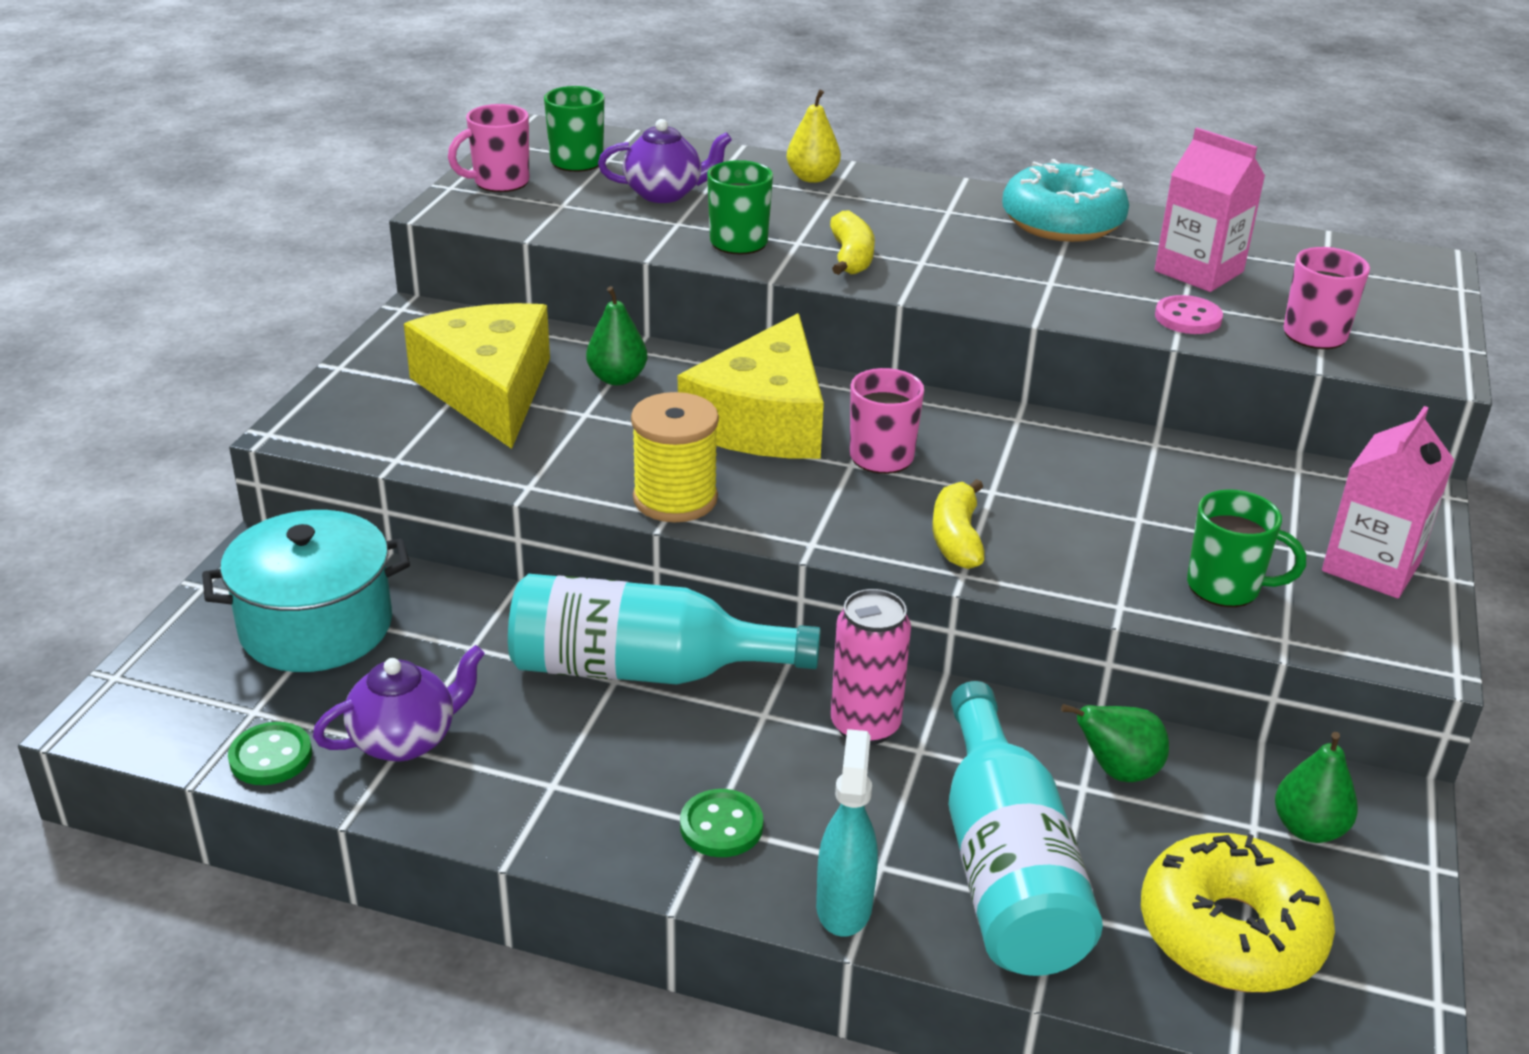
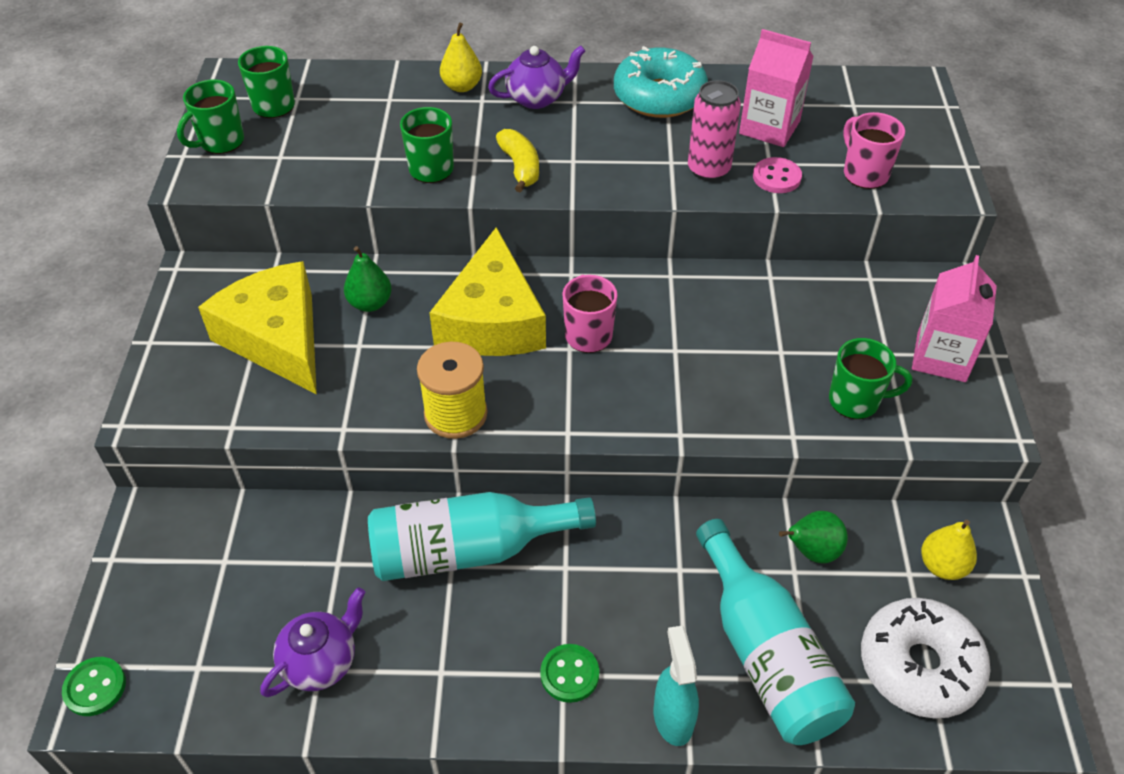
camera: 15 degrees left, 15 degrees up
turquoise pot [202,510,410,672] -> none
green button [228,722,312,785] -> green button moved to [62,657,126,716]
pink mug [448,104,529,192] -> green mug [177,79,244,154]
purple teapot [598,119,732,203] -> purple teapot moved to [488,46,585,109]
pink can [831,589,911,745] -> pink can moved to [688,80,741,181]
yellow banana [933,479,985,569] -> none
yellow donut [1141,833,1335,992] -> white donut [861,598,991,719]
green pear [1275,732,1358,843] -> yellow pear [921,520,977,580]

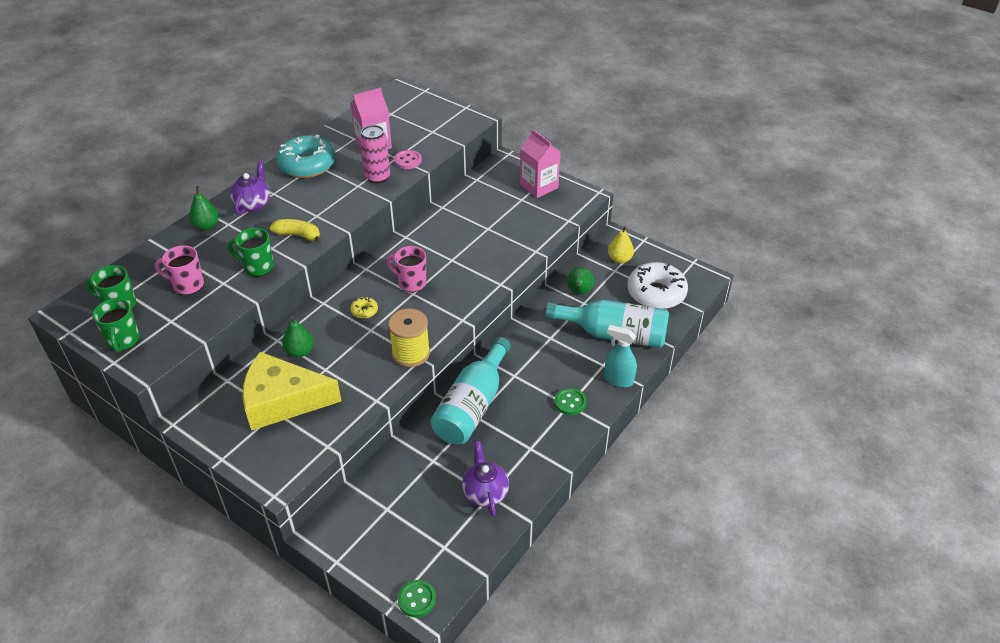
camera: 55 degrees left, 5 degrees down
yellow cheese [429,227,546,356] -> yellow donut [350,297,378,319]
yellow pear [440,23,482,92] -> green pear [189,186,219,230]
green mug [829,338,912,419] -> none
pink mug [843,112,905,189] -> pink mug moved to [155,245,204,295]

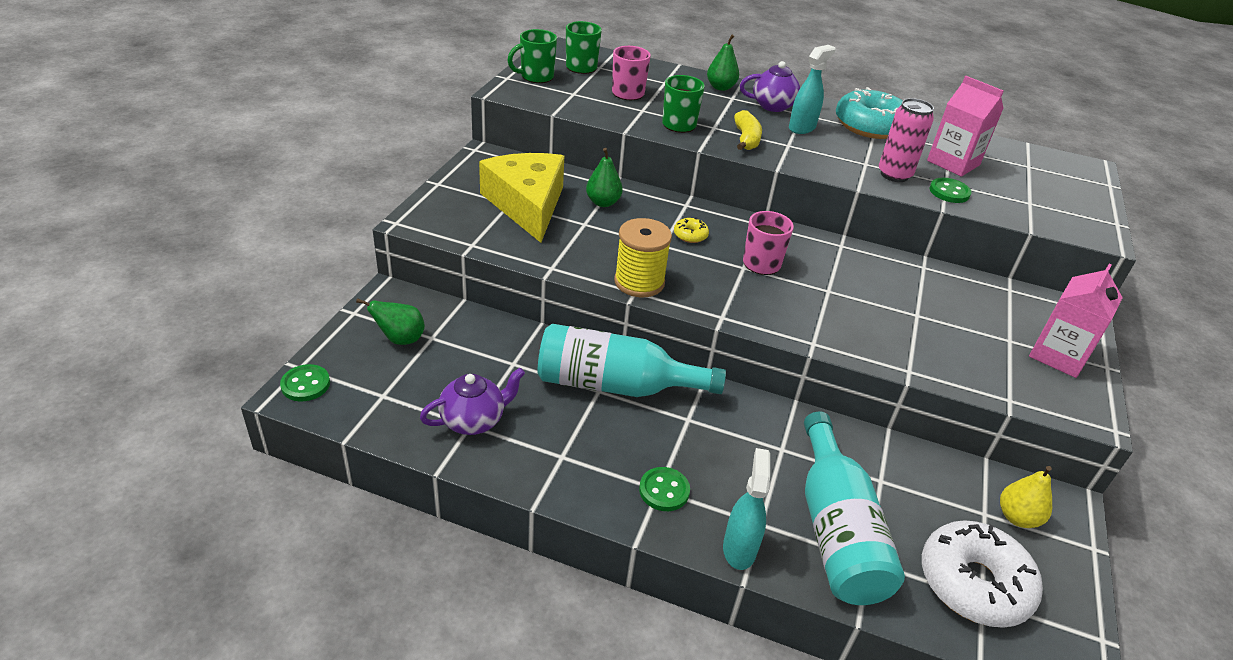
camera: 70 degrees right, 5 degrees down
pink button [394,150,422,169] -> green button [929,178,971,203]
green pear [567,267,594,294] -> green pear moved to [356,298,425,345]
none -> turquoise spray bottle [789,45,836,134]

